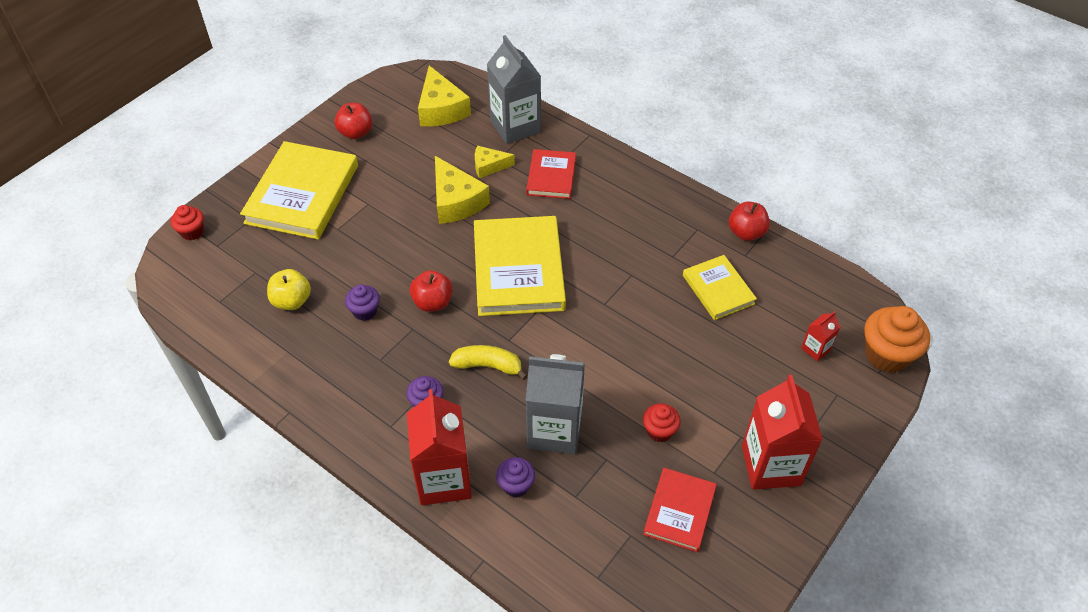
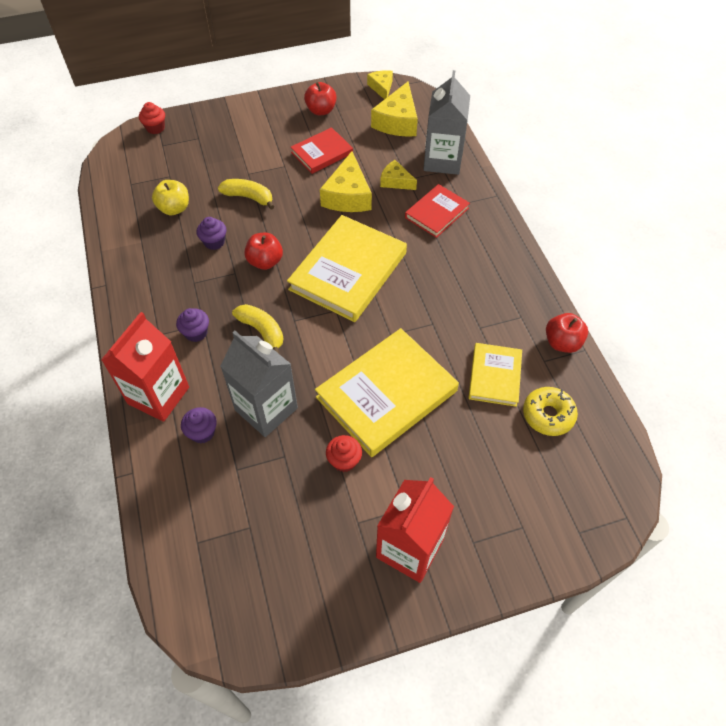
camera: 35 degrees right, 5 degrees up
yellow book [240,141,358,240] -> yellow book moved to [315,328,459,457]
red book [643,468,717,552] -> red book moved to [291,127,353,174]
red carton [801,311,840,362] -> none
orange cupcake [864,306,930,373] -> none
none -> yellow banana [218,179,275,210]
none -> yellow cheese [367,70,393,99]
none -> yellow donut [523,387,578,436]

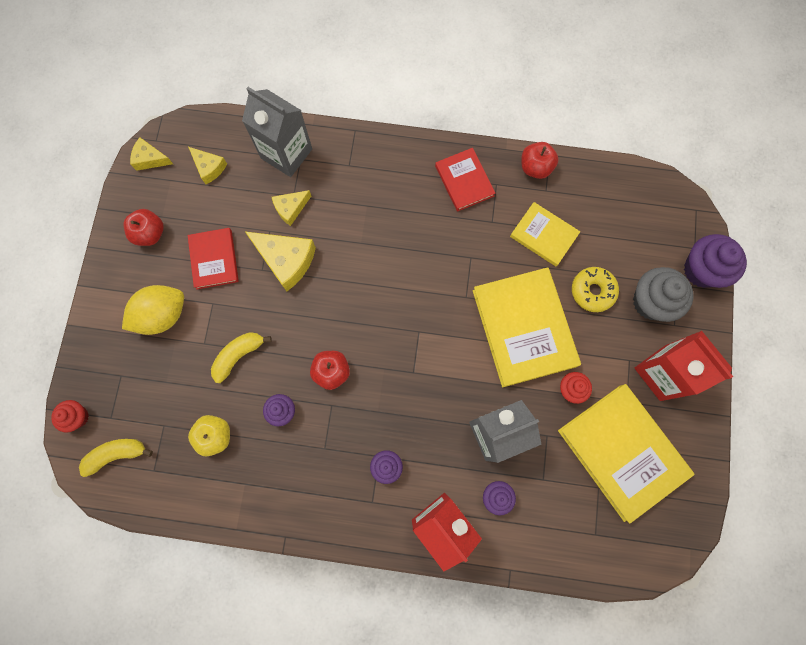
camera: 65 degrees left, 20 degrees up
yellow banana [232,304,283,353] -> yellow banana moved to [79,439,153,477]
yellow book [287,215,407,322] -> yellow book moved to [558,384,695,524]
yellow cheese [371,82,418,137] -> yellow cheese [188,147,227,184], size x0.58
red book [405,184,470,238] -> red book moved to [435,148,495,212]
yellow donut [523,387,578,436] -> yellow donut moved to [572,267,619,312]
none -> yellow lemon [122,285,184,335]
none -> grey cupcake [633,267,693,322]
none -> purple cupcake [684,234,747,288]

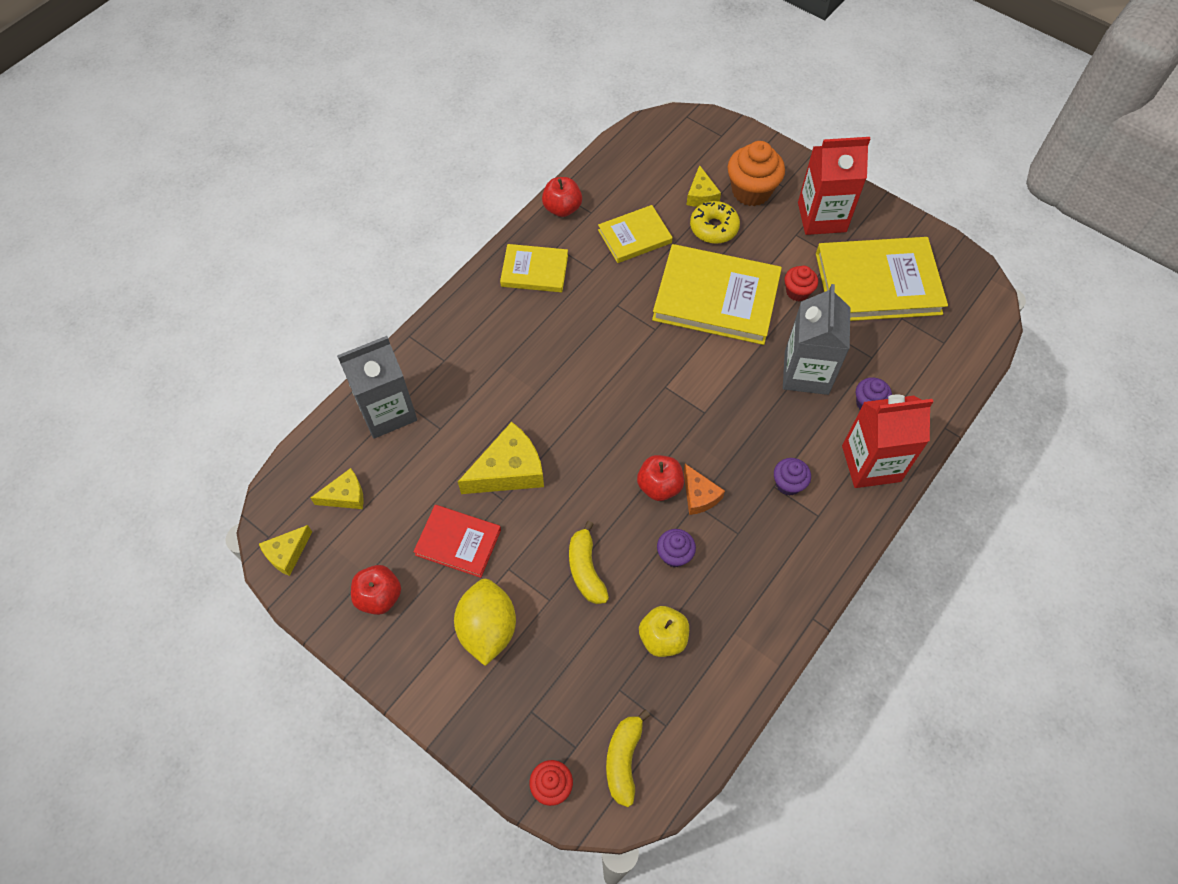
camera: 60 degrees left, 15 degrees down
yellow cheese [272,190,311,226] -> yellow cheese moved to [686,165,721,207]
red book [435,148,495,212] -> yellow book [500,244,568,292]
grey cupcake [633,267,693,322] -> orange cupcake [728,141,785,206]
purple cupcake [684,234,747,288] -> none
none -> orange cheese [684,464,725,515]

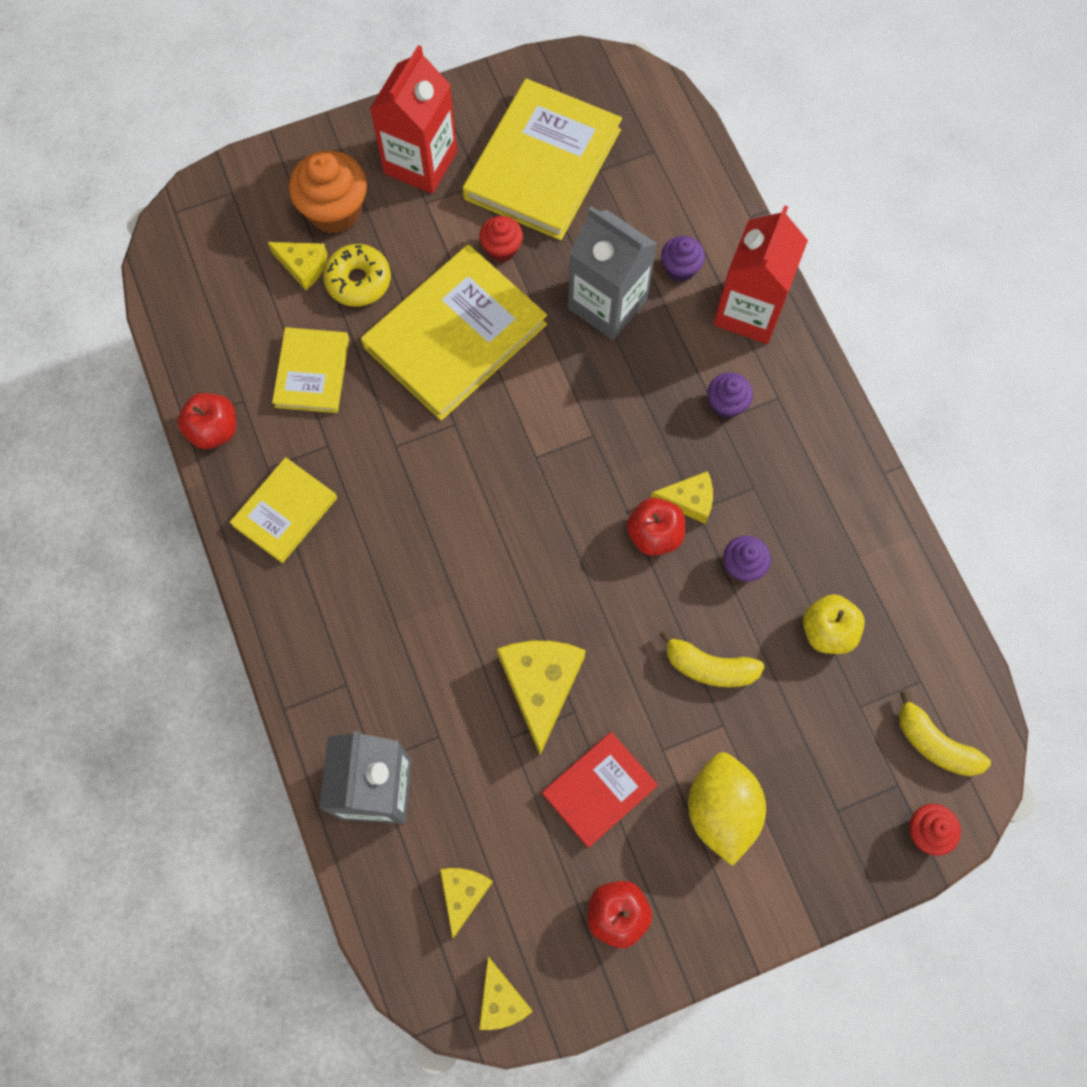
camera: 60 degrees left, 10 degrees up
yellow lemon [454,579,516,666] -> yellow lemon turned 60 degrees clockwise [688,752,766,866]
orange cheese [684,464,725,515] -> yellow cheese [651,471,713,524]

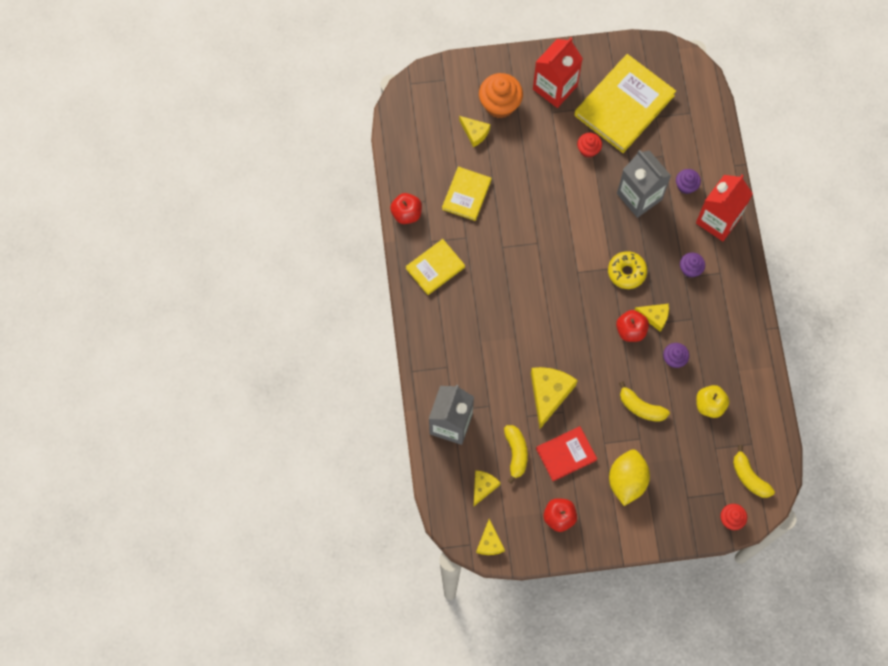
camera: 15 degrees right, 0 degrees up
yellow donut [323,244,391,307] -> yellow donut moved to [608,251,647,289]
yellow book [361,244,547,421] -> none
none -> yellow banana [504,425,528,484]

